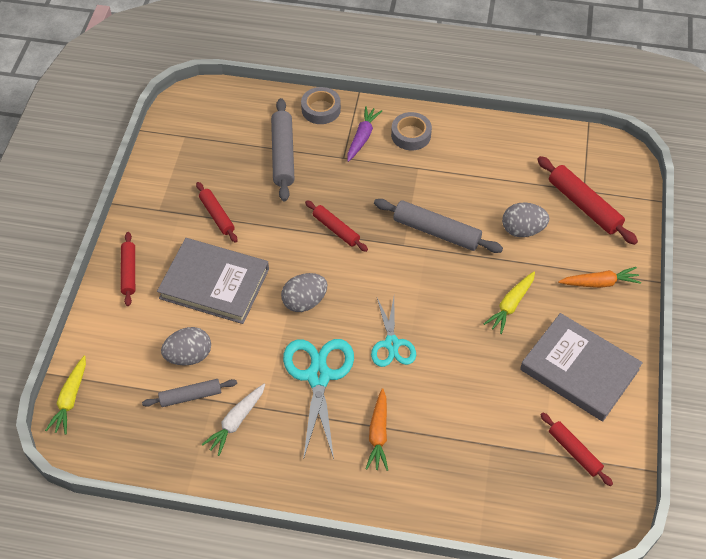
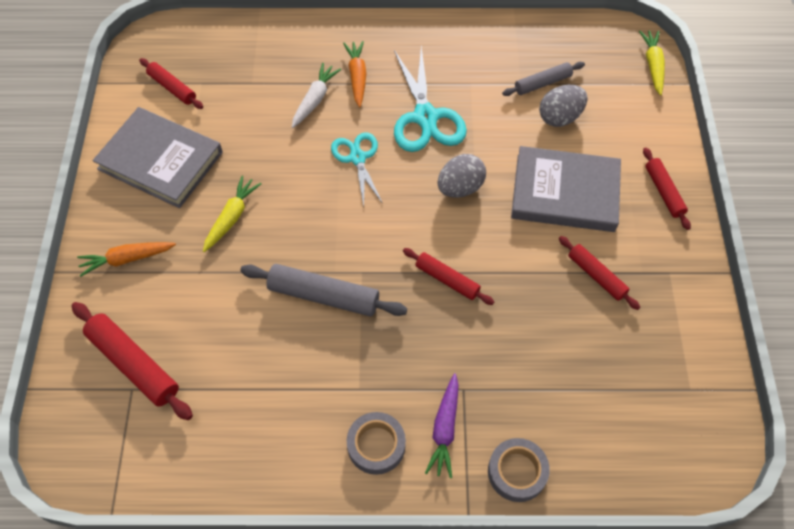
camera: 170 degrees right, 5 degrees up
white carrot [202,384,265,456] -> white carrot moved to [292,63,341,128]
grey rolling pin [271,98,295,201] -> none
grey egg [502,202,549,237] -> none

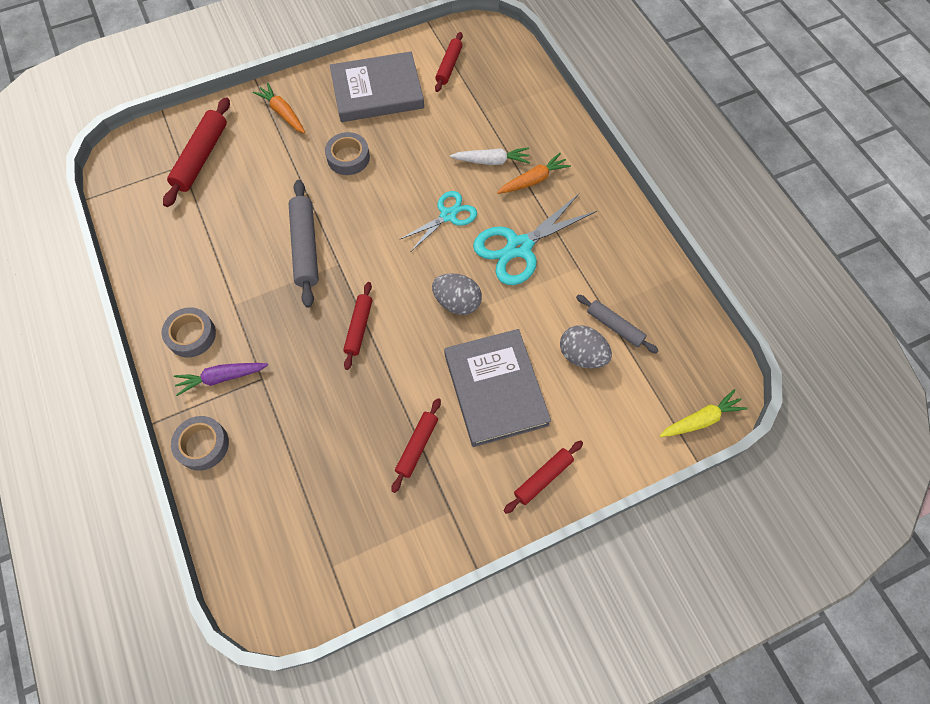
camera: 65 degrees right, 5 degrees up
grey book [93,107,223,208] -> grey book turned 75 degrees clockwise [330,51,424,122]
yellow carrot [203,176,261,252] -> grey tape [325,132,370,175]

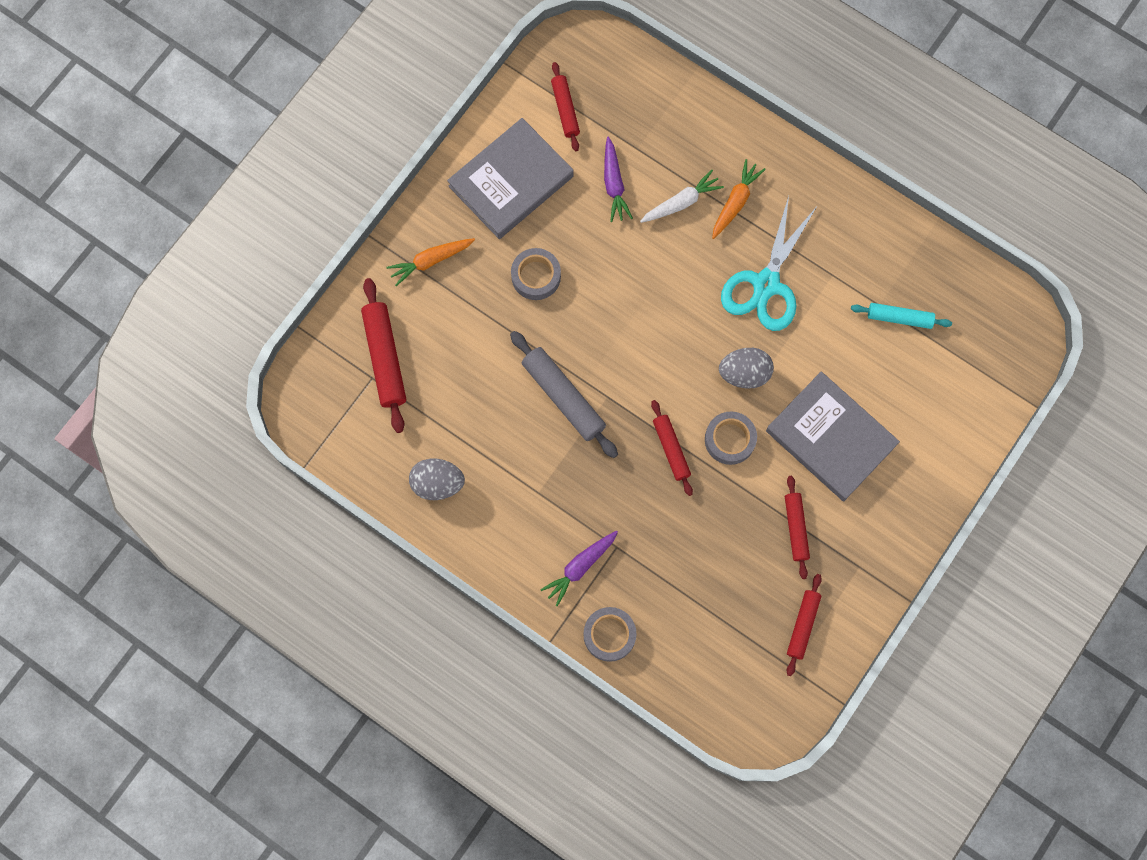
camera: 30 degrees left, 10 degrees up
grey tape [162,307,216,358] -> grey tape moved to [705,411,757,465]
orange carrot [253,83,305,134] -> orange carrot turned 45 degrees counterclockwise [386,238,475,286]
turquoise scissors [399,191,477,251] -> none
red rolling pin [504,440,583,514] -> red rolling pin moved to [786,574,822,676]
grey egg [560,325,612,369] -> grey egg moved to [409,458,465,500]
grey rolling pin [576,295,659,354] -> turquoise rolling pin [851,303,952,329]
yellow carrot [659,389,748,437] -> none
none -> purple carrot [604,137,633,222]

